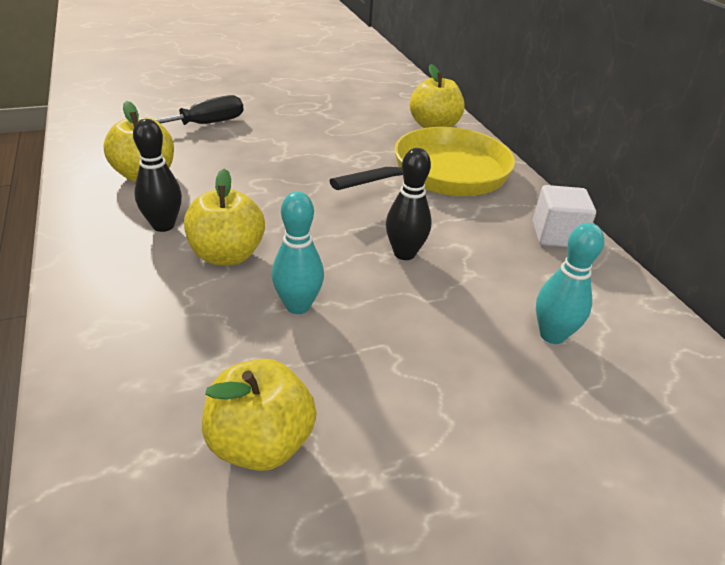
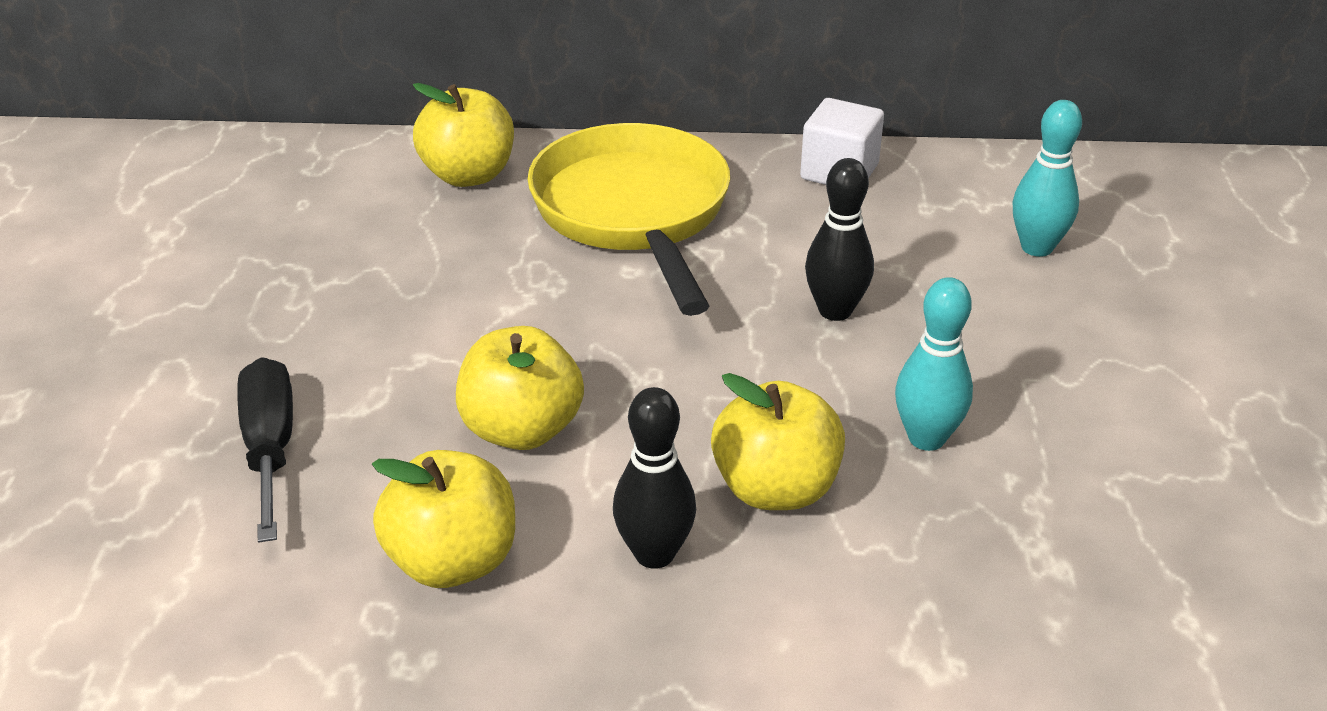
camera: 65 degrees left, 0 degrees up
yellow apple [202,359,317,471] -> yellow apple moved to [456,326,584,450]

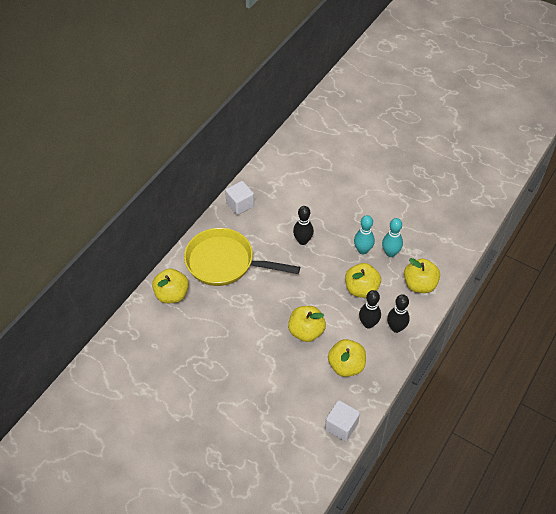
camera: 60 degrees left, 15 degrees up
black screwdriver [237,357,293,543] -> none
turquoise bowling pin [1013,100,1082,257] -> turquoise bowling pin moved to [382,218,403,257]
none -> white cube [325,400,360,441]
none -> black bowling pin [387,294,410,333]
none -> yellow apple [404,258,440,293]

